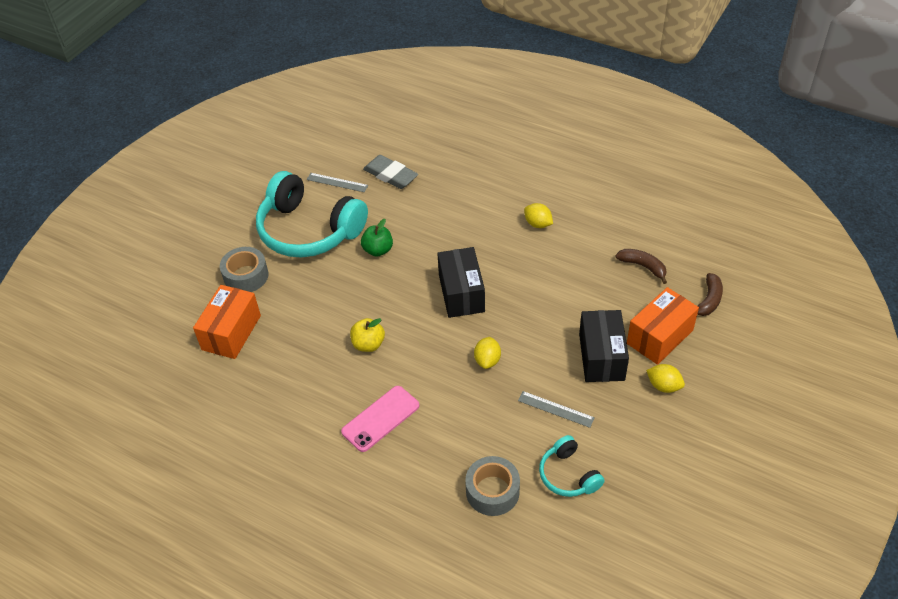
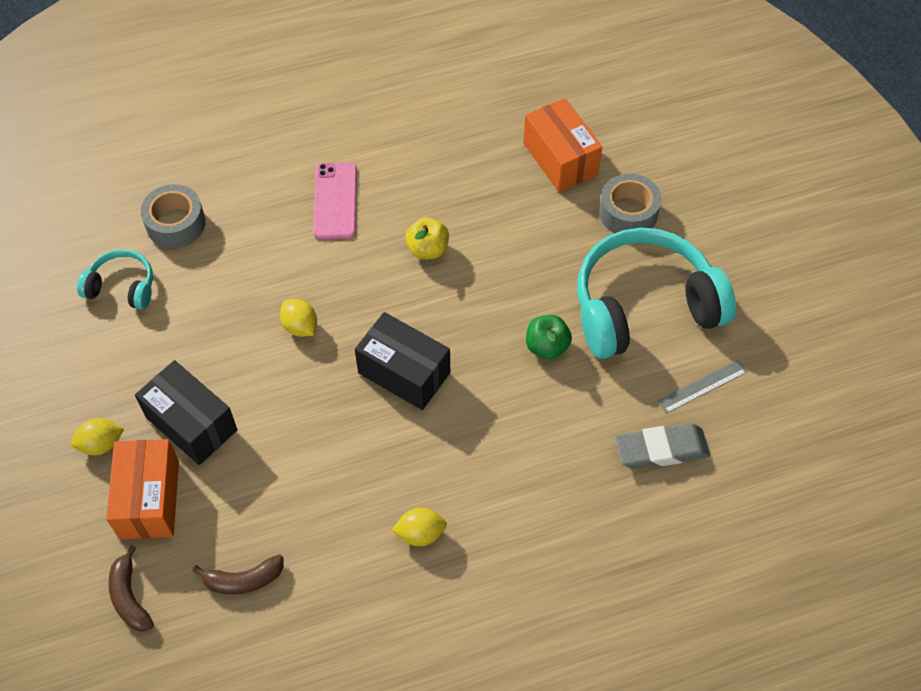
camera: 130 degrees right, 10 degrees up
grey ruler [518,391,595,428] -> none

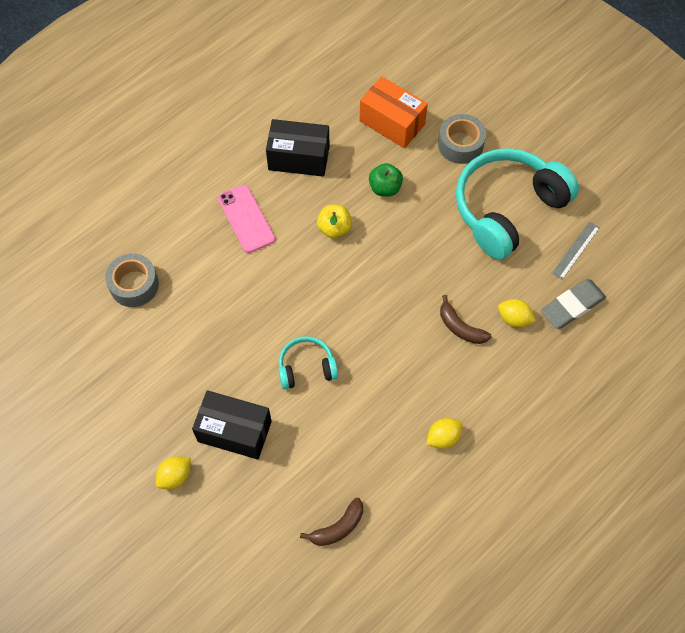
camera: 25 degrees left, 5 degrees up
turquoise headphones [77,249,153,310] -> turquoise headphones moved to [279,336,338,389]
orange box [106,439,179,539] -> none
brown banana [108,545,154,632] -> brown banana moved to [440,295,491,344]
yellow lemon [280,299,317,337] -> yellow lemon moved to [498,299,536,328]
black box [355,312,450,410] -> black box moved to [266,119,330,177]
green apple [526,315,572,359] -> green apple moved to [369,163,403,196]

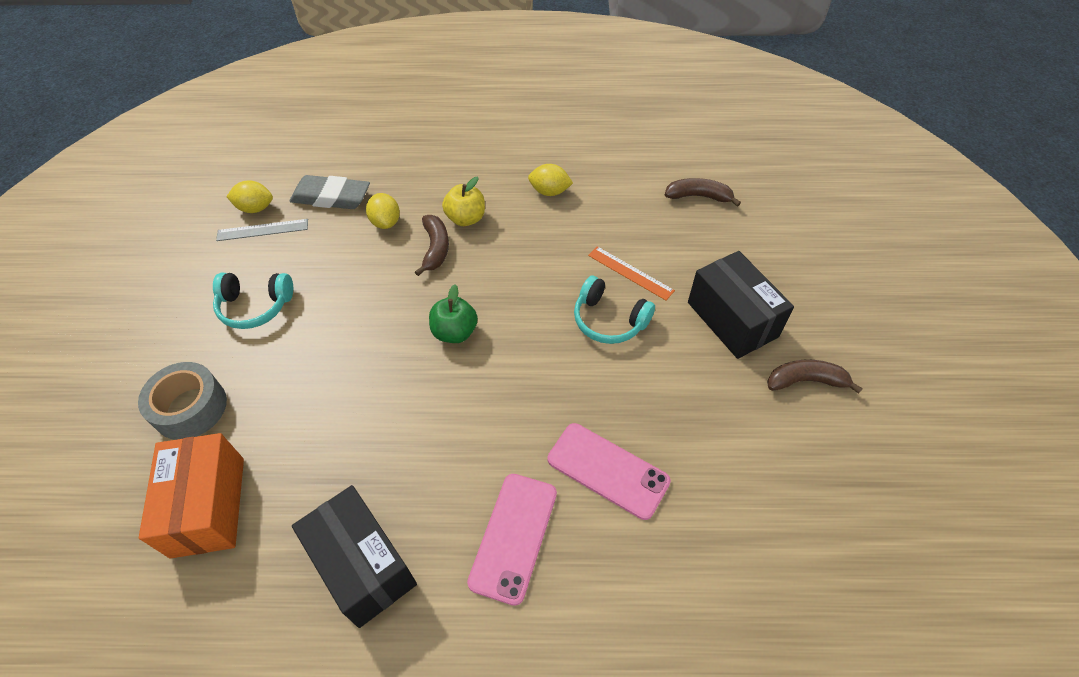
camera: 135 degrees left, 10 degrees down
grey tape [105,254,159,307] -> none
yellow lemon [156,456,191,489] -> yellow lemon moved to [227,181,273,213]
yellow apple [317,205,352,238] -> yellow apple moved to [442,177,485,226]
green apple [369,163,403,196] -> green apple moved to [429,284,478,343]
turquoise headphones [456,148,579,260] -> turquoise headphones [213,273,293,329], size x0.48
none -> pink phone [548,423,671,520]
none -> orange ruler [588,246,675,300]
none -> brown banana [767,360,863,394]

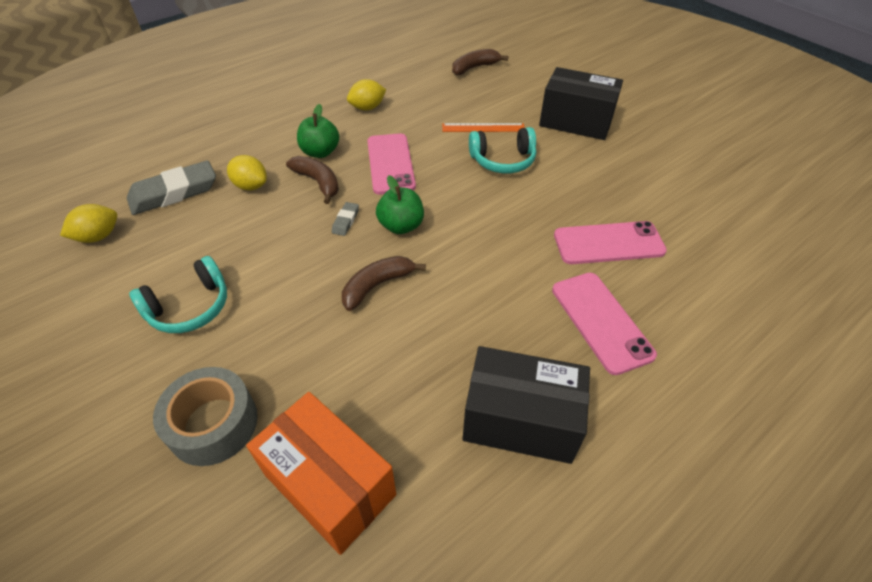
camera: 40 degrees left, 5 degrees down
grey ruler [216,219,308,241] -> none
yellow apple [442,177,485,226] -> green apple [297,104,339,158]
brown banana [767,360,863,394] -> brown banana moved to [342,256,426,311]
none -> grey eraser [332,202,359,236]
none -> pink phone [367,133,416,195]

